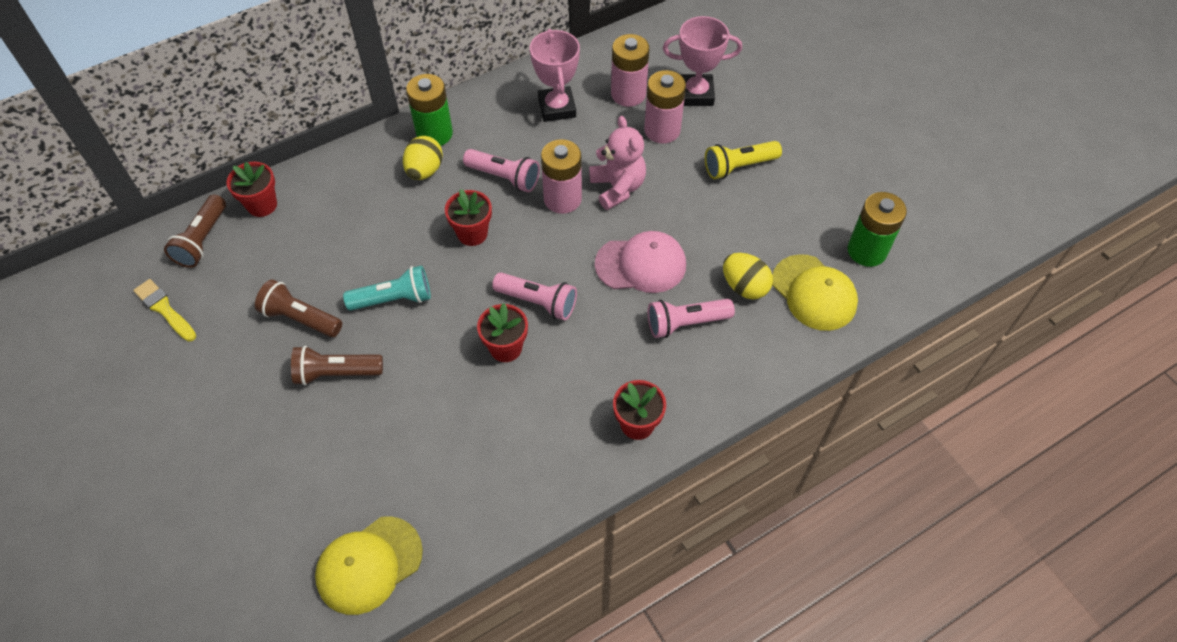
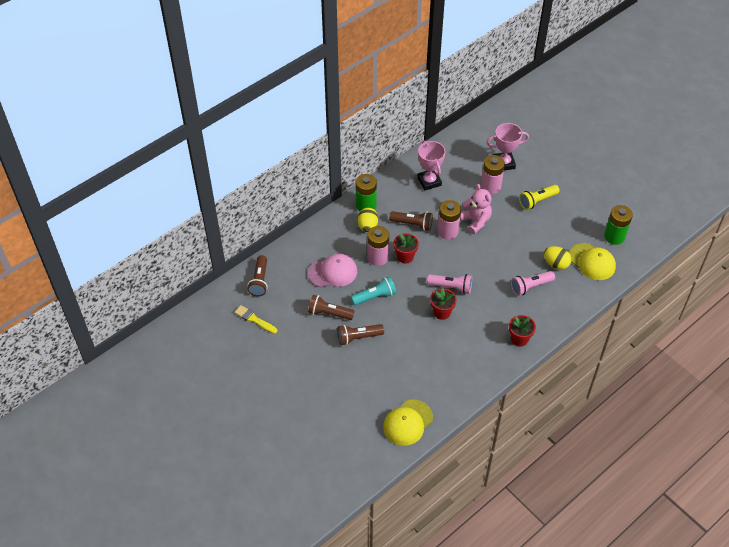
camera: 10 degrees left, 5 degrees down
red flower pot [227,162,277,217] -> none
pink flashlight [463,149,540,192] -> brown flashlight [389,211,433,231]
pink cap [595,231,686,293] -> pink cap moved to [308,254,357,288]
pink battery [611,34,650,107] -> pink battery moved to [367,226,389,266]

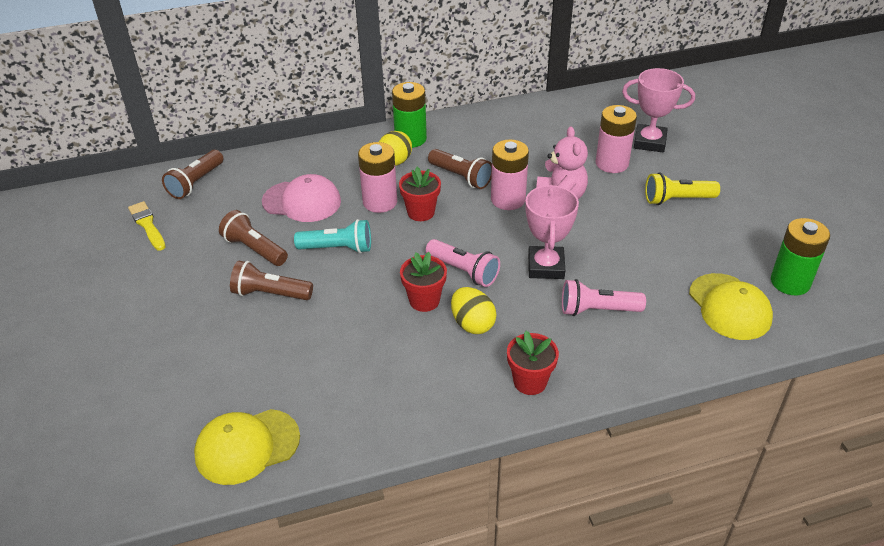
camera: 25 degrees right, 10 degrees down
pink trophy [417,141,445,191] -> pink trophy moved to [525,184,579,279]
yellow egg [544,246,571,270] -> yellow egg moved to [451,287,496,334]

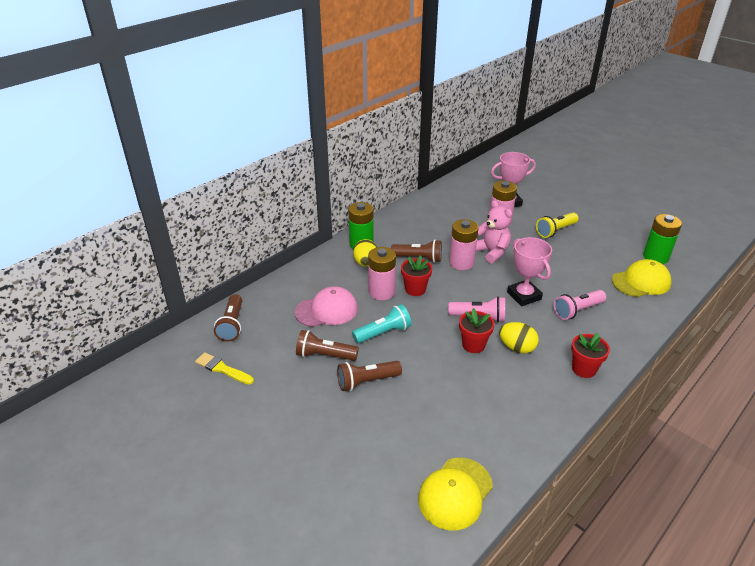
camera: 30 degrees left, 5 degrees down
yellow cap [689,273,773,340] -> yellow cap turned 60 degrees counterclockwise [612,259,672,297]

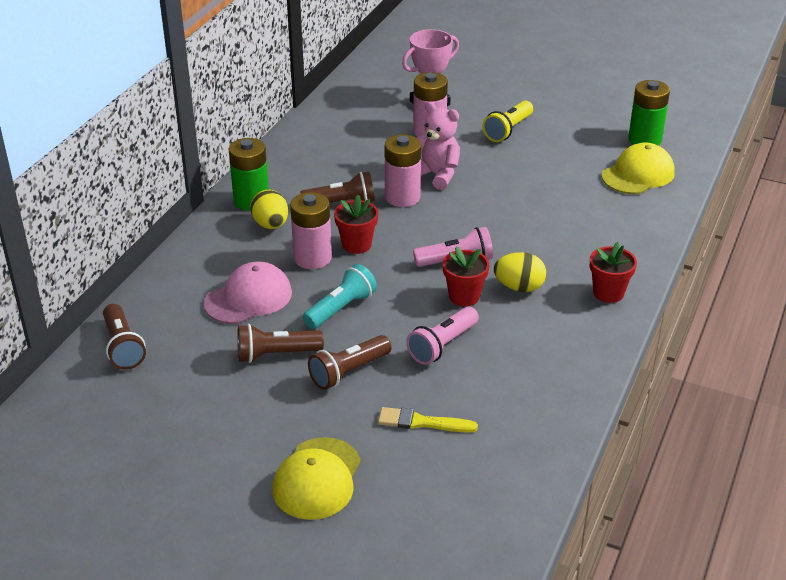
camera: 20 degrees left, 0 degrees up
yellow brush [195,352,254,385] -> yellow brush moved to [378,407,478,433]
yellow cap [418,458,493,530] -> yellow cap moved to [272,437,361,520]
pink trophy [507,237,552,306] -> none
pink flashlight [554,290,606,320] -> pink flashlight moved to [406,307,479,365]

